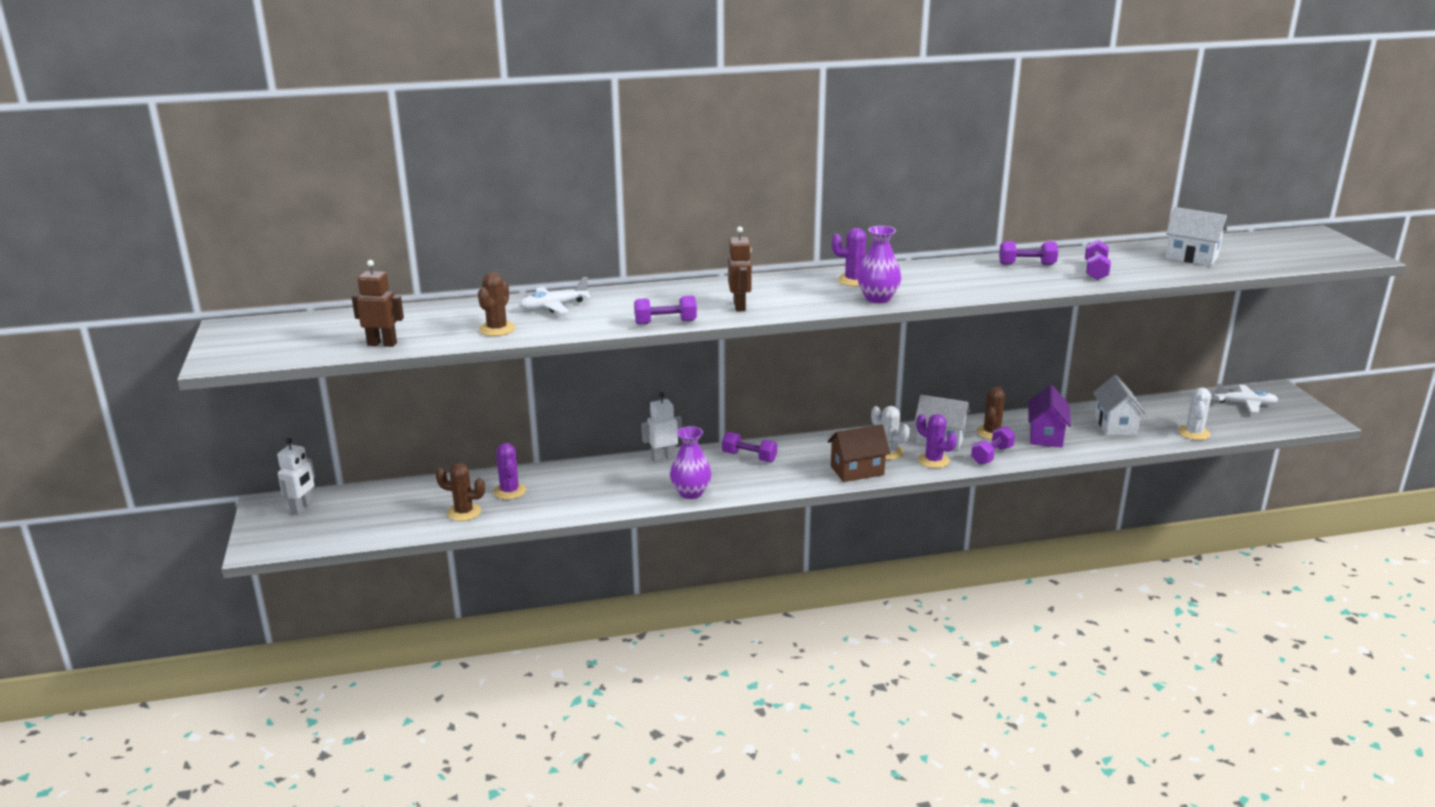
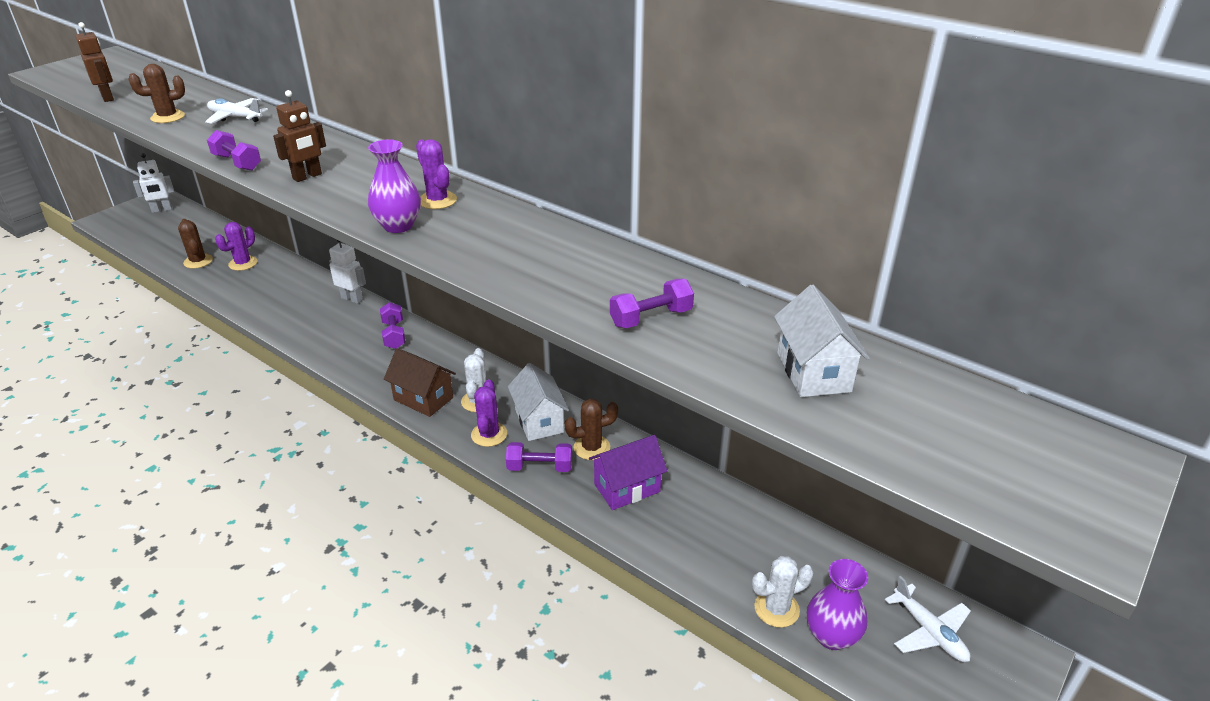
camera: 50 degrees right, 10 degrees up
purple vase [670,426,712,499] -> purple vase moved to [807,559,868,650]
purple dumbbell [999,241,1058,265] -> none
white house [1093,375,1146,435] -> none

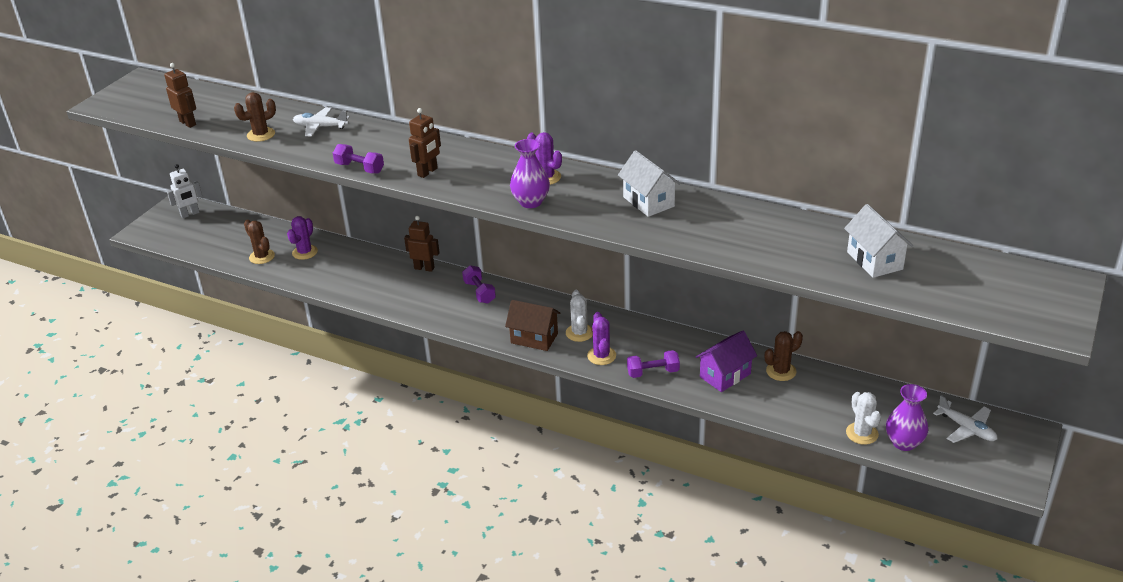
camera: 10 degrees left, 0 degrees up
white robot [329,240,366,304] -> brown robot [404,216,440,272]
white house [508,363,569,441] -> white house moved to [618,150,680,217]
brown cactus [565,399,618,460] -> brown cactus moved to [765,331,803,381]
purple dumbbell [610,279,694,328] -> none
white cactus [752,556,814,628] -> white cactus turned 75 degrees counterclockwise [846,392,881,445]

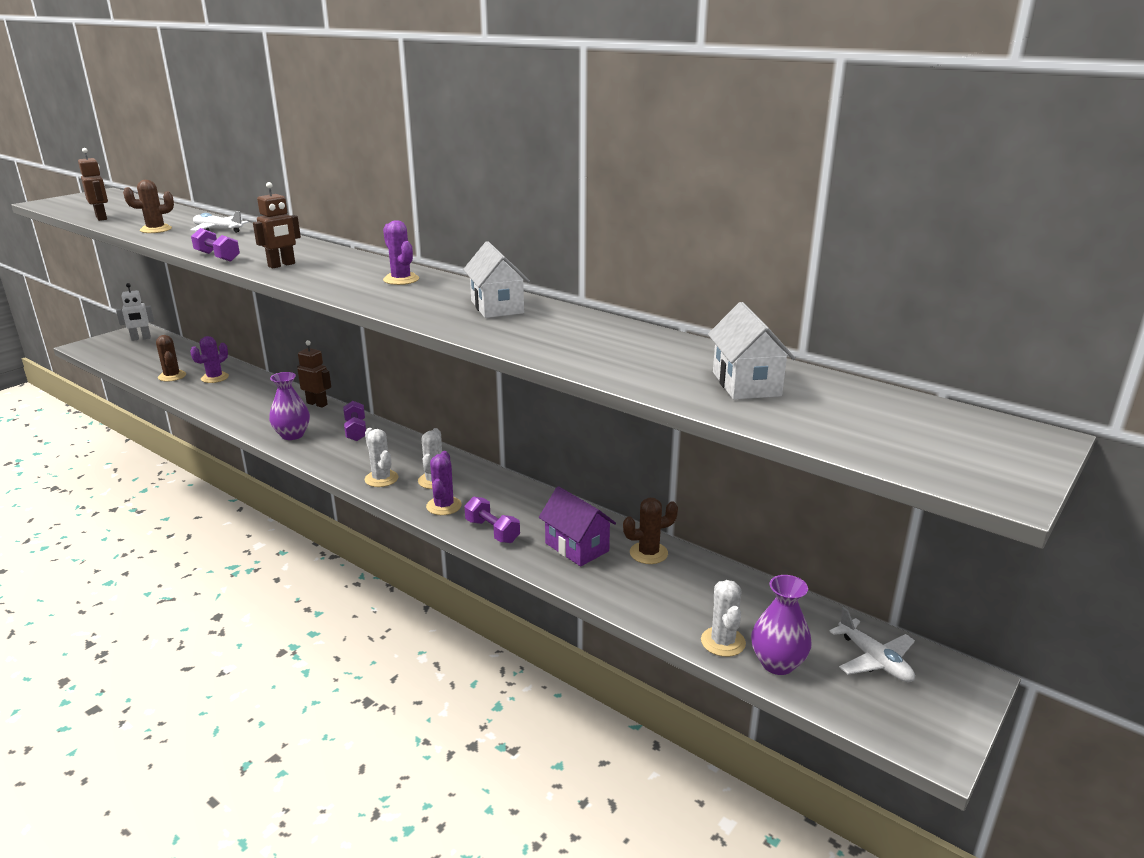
camera: 10 degrees right, 10 degrees down
brown house [505,300,561,351] -> white cactus [365,428,398,487]
purple vase [510,139,550,208] -> purple vase moved to [269,372,310,440]
purple dumbbell [627,350,680,378] -> purple dumbbell turned 45 degrees clockwise [464,497,520,543]
purple house [696,331,757,392] -> purple house turned 75 degrees clockwise [539,486,616,566]

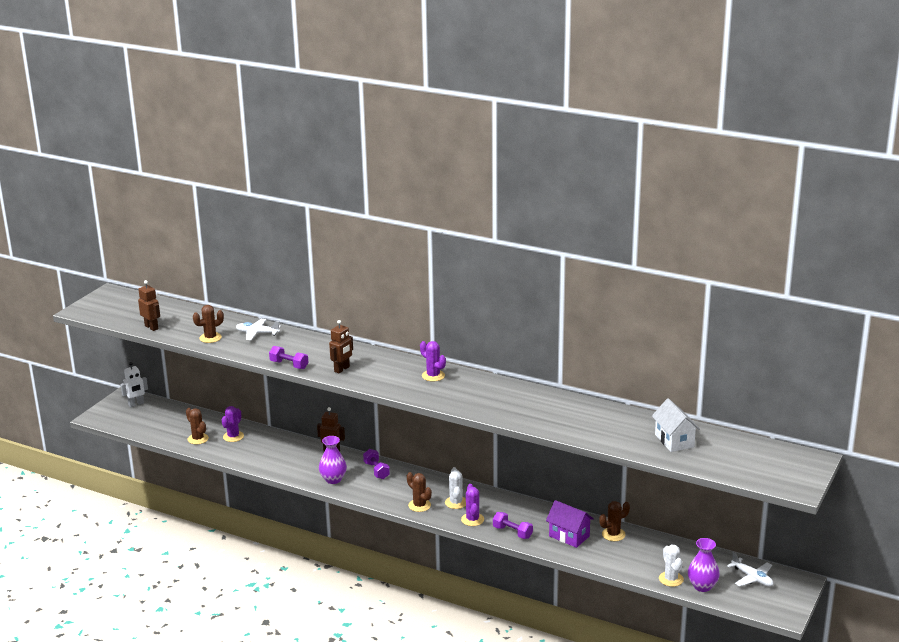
camera: 10 degrees left, 0 degrees up
white cactus [365,428,398,487] -> brown cactus [407,472,432,512]
white house [463,241,530,318] -> none

